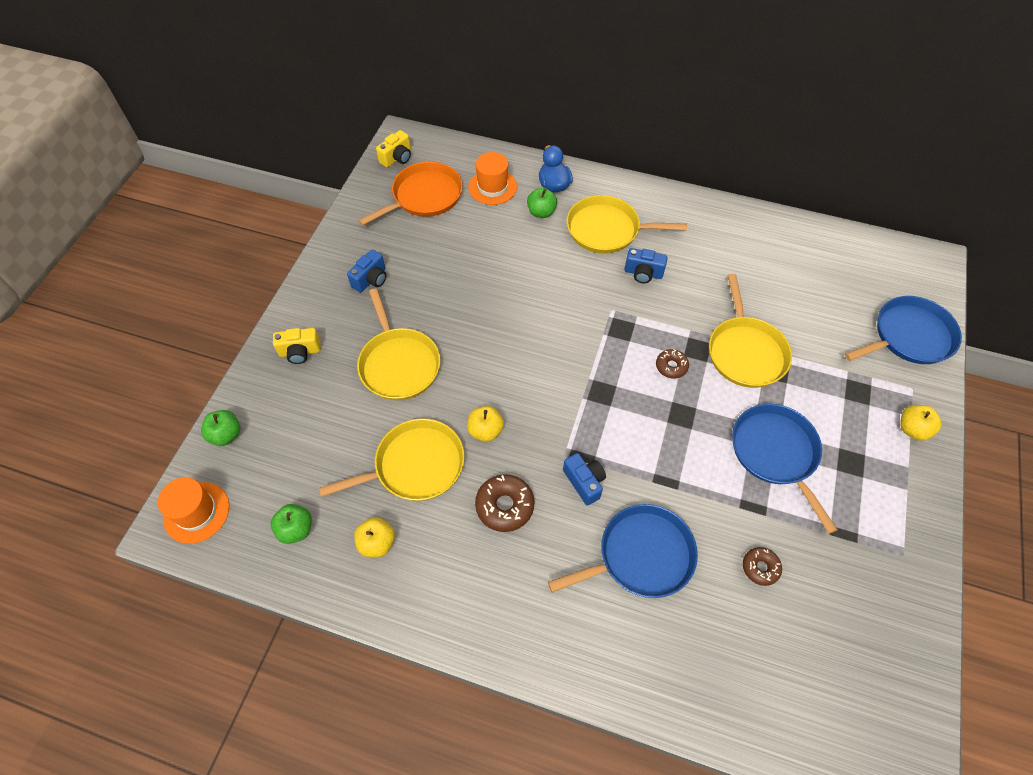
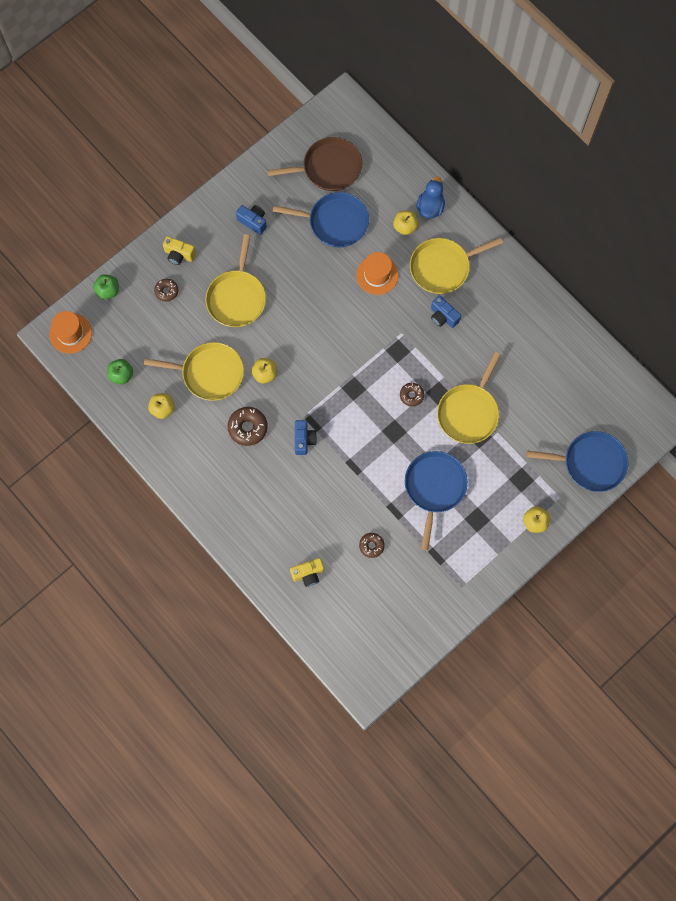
camera: 30 degrees right, 15 degrees up
blue camera [347,249,386,292] -> blue camera turned 120 degrees counterclockwise [236,205,267,235]
orange pan [358,162,463,226] -> brown pan [267,137,362,191]
yellow camera [376,130,411,168] -> yellow camera moved to [290,558,324,587]
orange hat [468,152,517,205] -> orange hat moved to [356,252,398,295]
green apple [527,188,557,218] -> yellow apple [393,211,419,235]
blue pan [548,504,698,598] -> blue pan moved to [273,192,369,248]
yellow pan [567,195,687,253] -> yellow pan turned 60 degrees counterclockwise [410,237,503,294]
none -> brown donut [154,279,178,302]

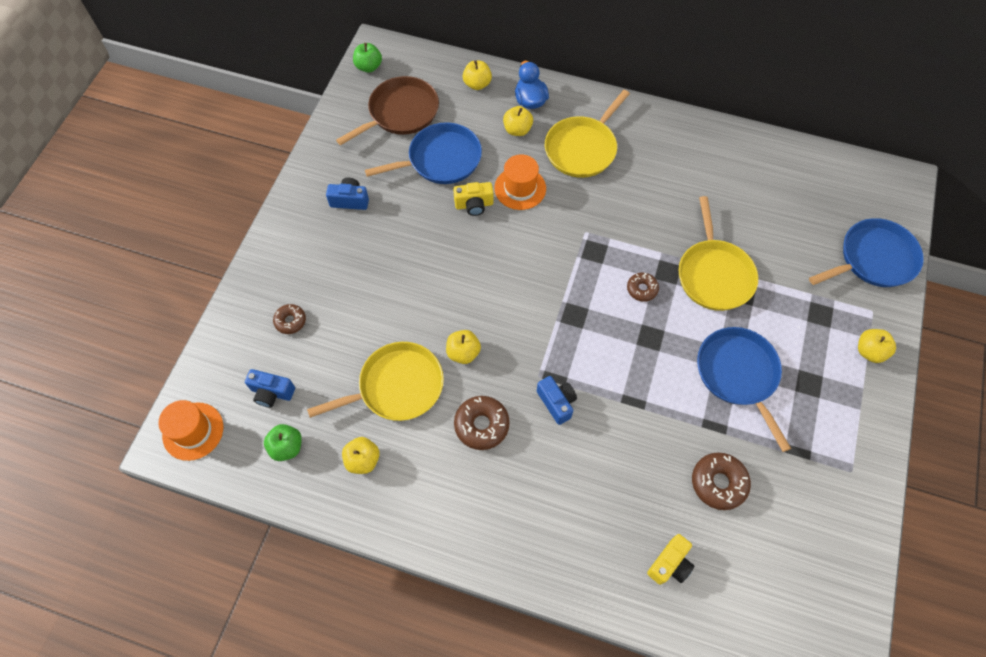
camera: 30 degrees left, 10 degrees down
green apple [93,274,119,300] -> green apple moved to [353,43,382,73]
yellow camera [163,236,196,265] -> yellow camera moved to [453,182,493,216]
yellow pan [205,234,266,327] -> none
brown donut [359,533,385,558] -> brown donut [692,452,751,510], size x1.61
blue camera [431,296,461,328] -> blue camera moved to [245,369,295,408]
none -> yellow apple [463,60,492,90]

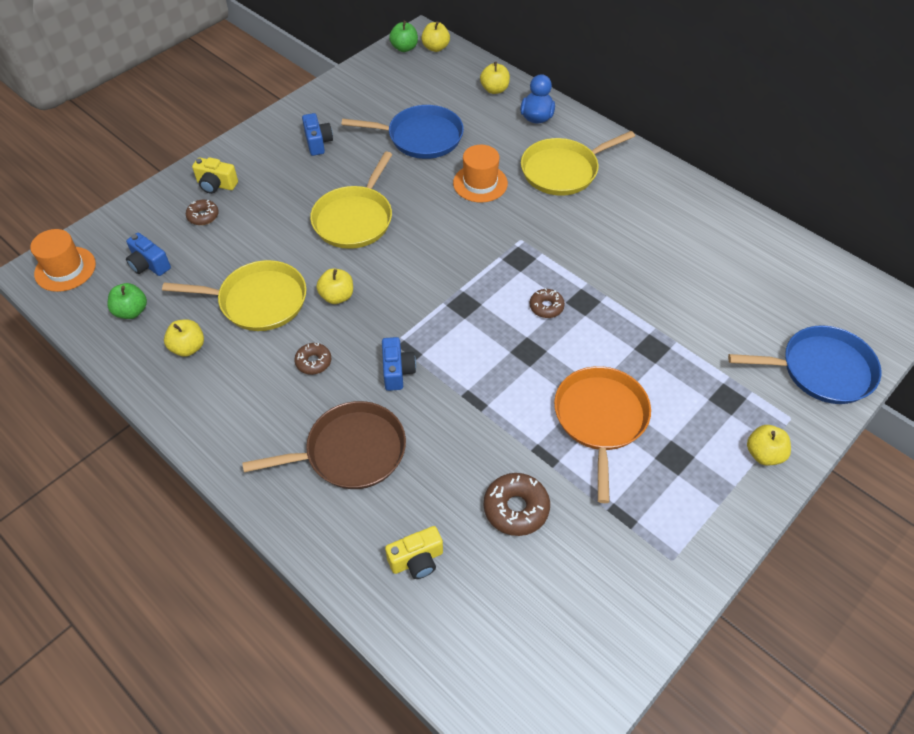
camera: 25 degrees right, 10 degrees down
blue camera [326,178,369,210] -> blue camera turned 45 degrees clockwise [302,113,333,156]
brown pan [336,76,439,145] -> brown pan moved to [242,401,406,489]
yellow camera [453,182,493,216] -> yellow camera moved to [192,157,238,194]
brown donut [454,396,510,450] -> brown donut [294,343,331,375], size x0.62
yellow apple [503,106,533,136] -> yellow apple moved to [421,21,450,52]
yellow pan [679,196,758,311] -> yellow pan moved to [310,151,392,249]
blue pan [697,327,791,452] -> orange pan [554,366,651,503]

